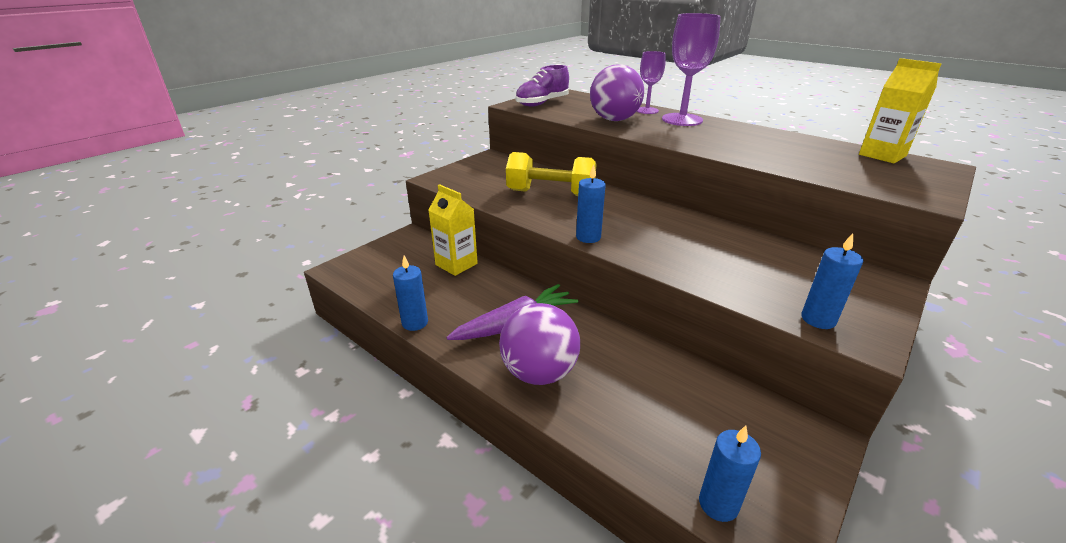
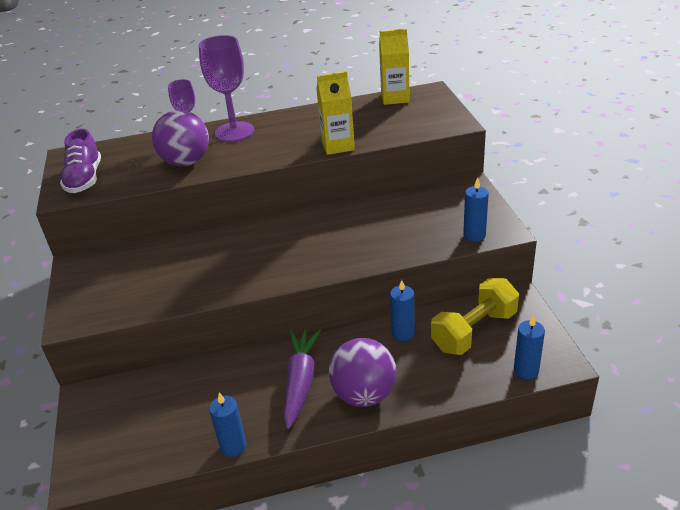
camera: 50 degrees left, 5 degrees up
yellow carton [428,184,478,276] -> yellow carton moved to [316,71,355,155]
yellow dumbbell [506,152,596,196] -> yellow dumbbell moved to [431,278,519,355]
blue candle [576,164,606,243] -> blue candle moved to [390,280,415,341]

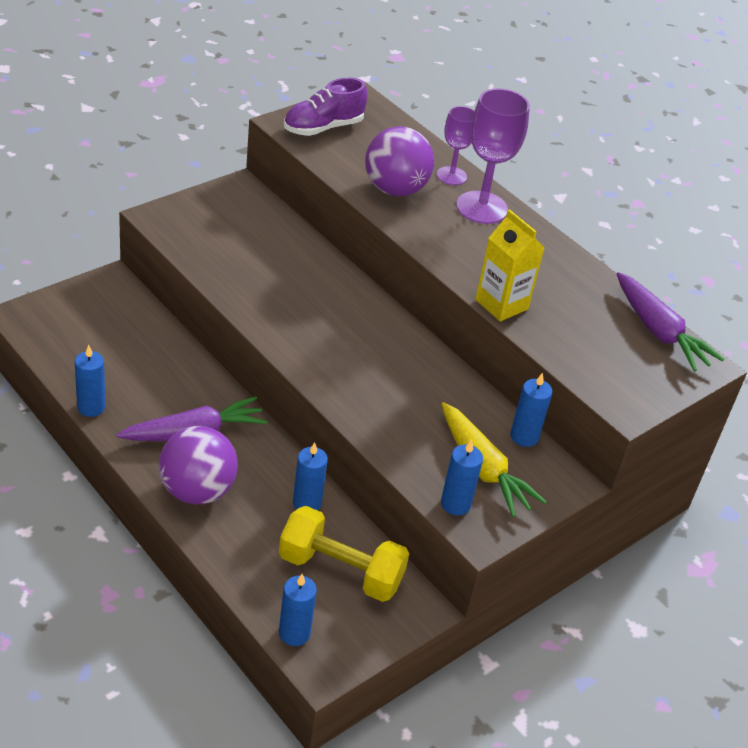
camera: 55 degrees right, 5 degrees up
yellow carton [379,29,410,105] -> purple carrot [617,272,724,371]
none -> yellow carrot [442,402,547,517]
none -> blue candle [510,373,553,447]

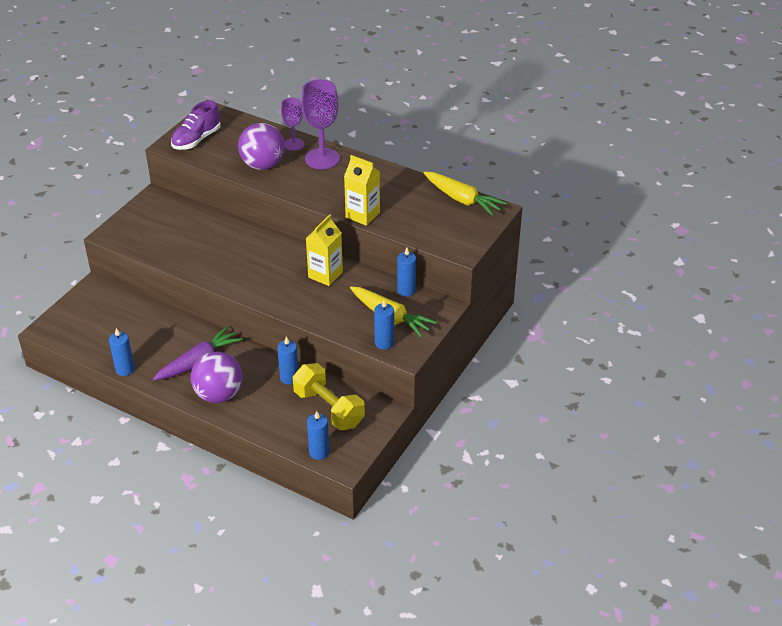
camera: 15 degrees left, 0 degrees up
yellow dumbbell [279,506,409,602] -> yellow dumbbell turned 45 degrees clockwise [293,363,365,430]
purple carrot [617,272,724,371] -> yellow carrot [424,172,507,216]
none -> yellow carton [306,214,343,286]

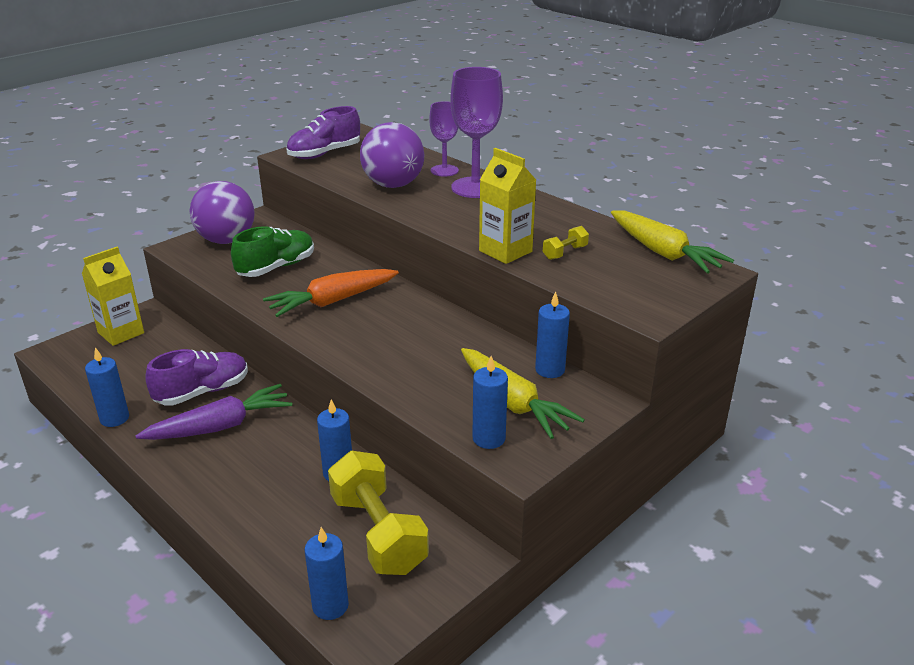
camera: 15 degrees right, 10 degrees down
purple ball [191,352,243,403] -> purple ball moved to [190,181,255,244]
yellow carton [306,214,343,286] -> yellow carton moved to [82,247,144,346]
none -> purple shoe [145,349,248,406]
none -> green shoe [231,226,314,277]
none -> orange carrot [263,269,399,317]
none -> yellow dumbbell [543,226,589,260]

